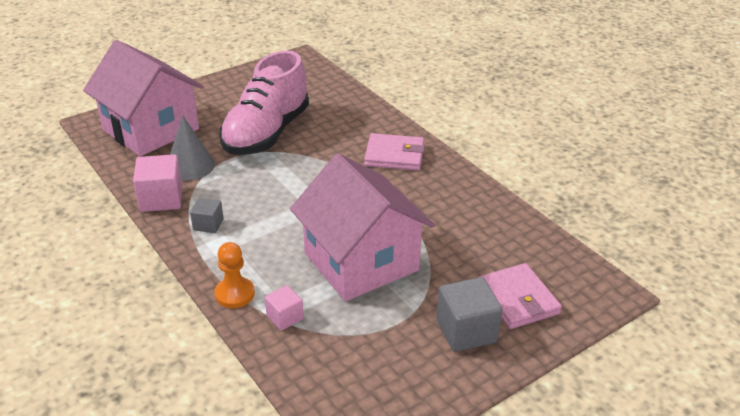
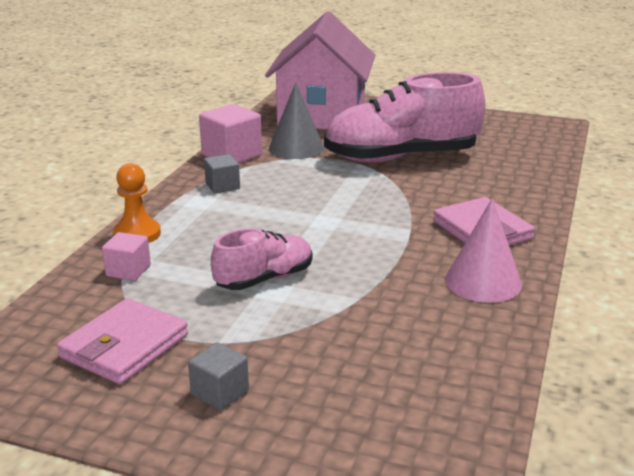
camera: 55 degrees right, 10 degrees down
pink house [290,153,435,301] -> pink shoe [211,228,313,290]
grey cube [436,277,503,352] -> grey cube [188,342,249,410], size x0.58
pink wallet [478,263,562,329] -> pink wallet moved to [57,298,188,384]
none -> pink cone [445,198,522,303]

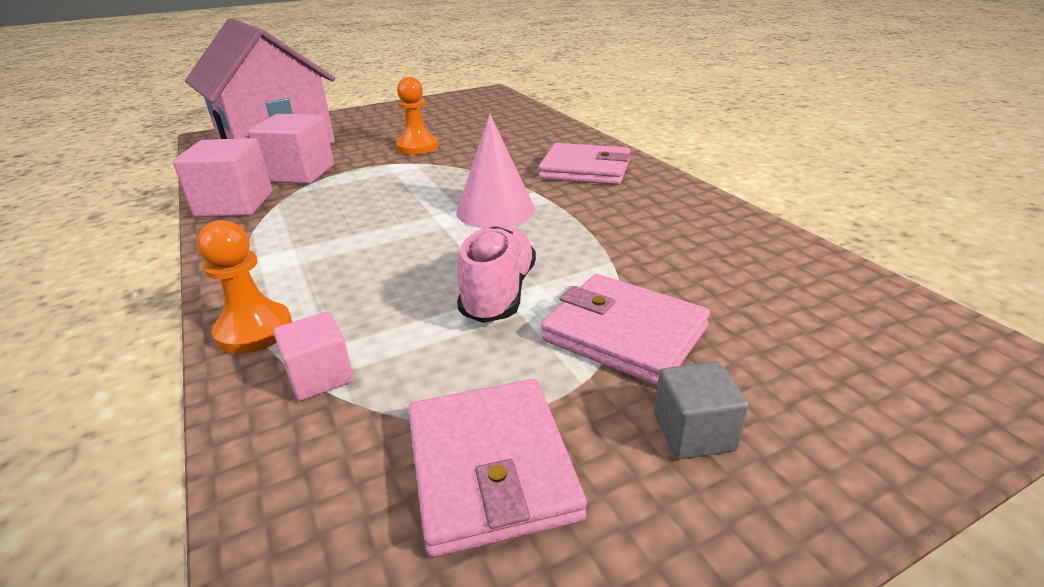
camera: 45 degrees left, 5 degrees up
grey cube [204,154,240,193] -> none
grey cone [269,83,324,159] -> pink cube [248,114,334,184]
pink shoe [324,72,485,163] -> orange pawn [396,77,438,155]
pink cone [445,198,522,303] -> pink cone moved to [456,114,535,228]
none -> pink wallet [541,274,710,386]

